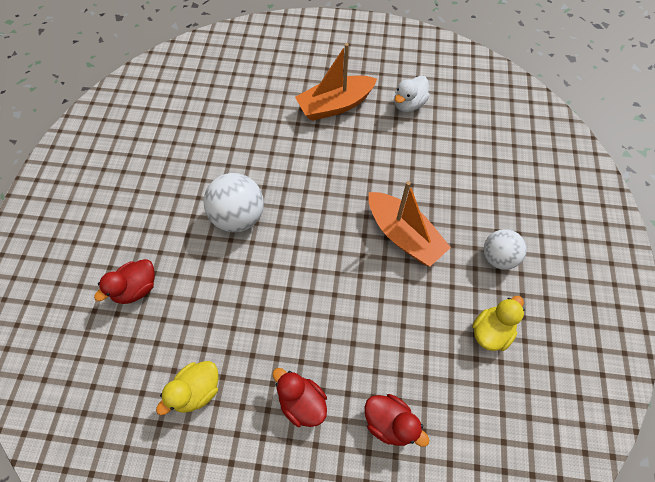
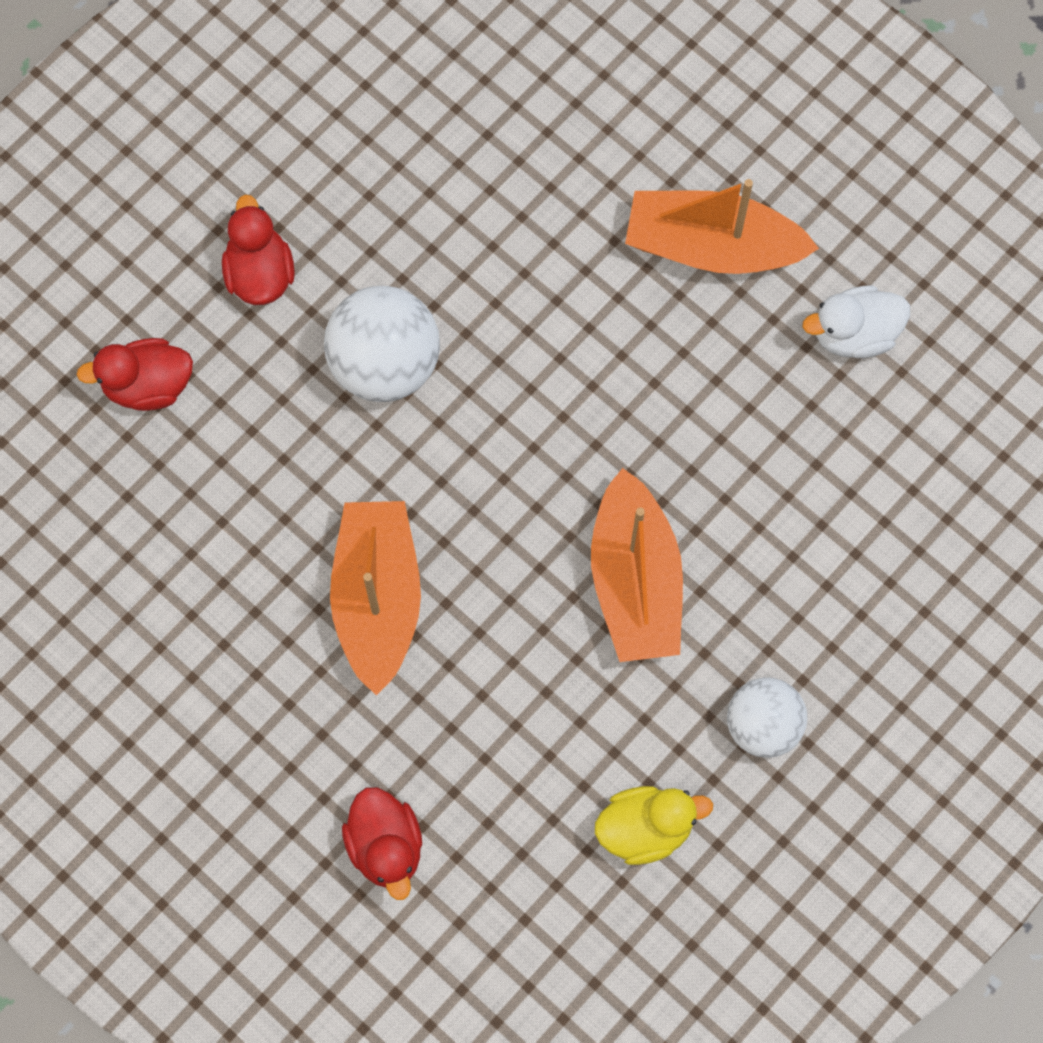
camera: 35 degrees right, 10 degrees up
yellow duck [156,361,219,415] -> none
red duck [273,368,327,427] -> red duck moved to [222,194,295,305]
none -> orange boat [330,501,421,696]

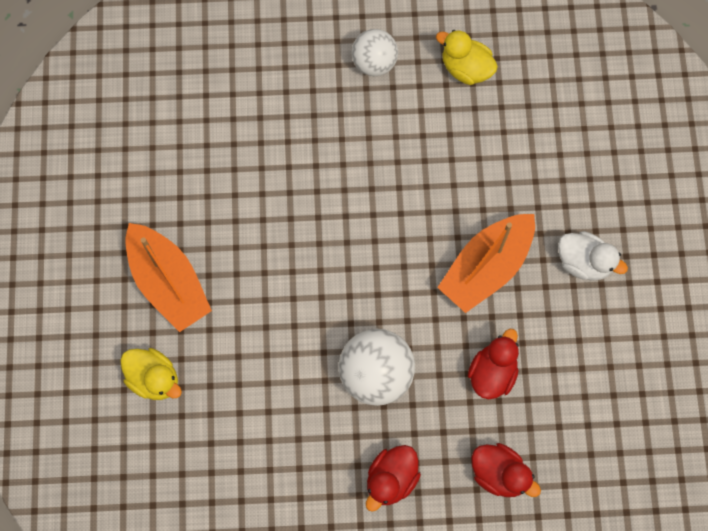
camera: 135 degrees left, 0 degrees up
red duck [342,787,422,900] -> red duck moved to [468,329,519,399]
orange boat [591,468,683,662] -> none
white duck [803,285,910,358] -> white duck moved to [558,231,628,281]
none -> yellow duck [120,348,182,400]

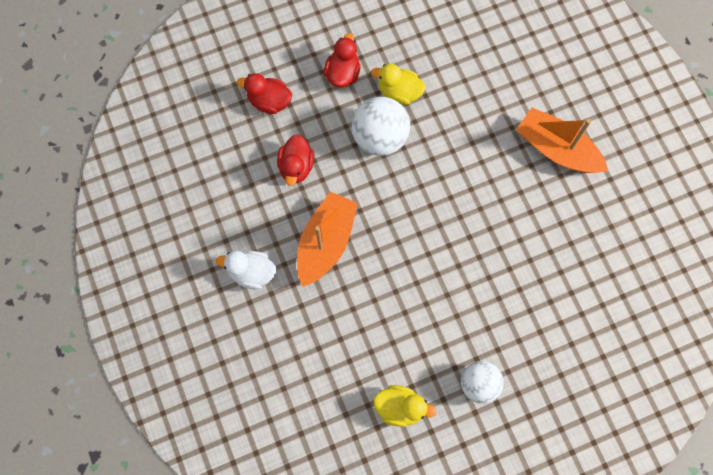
camera: 160 degrees right, 0 degrees up
yellow duck [120,348,182,400] -> yellow duck moved to [371,64,426,105]

